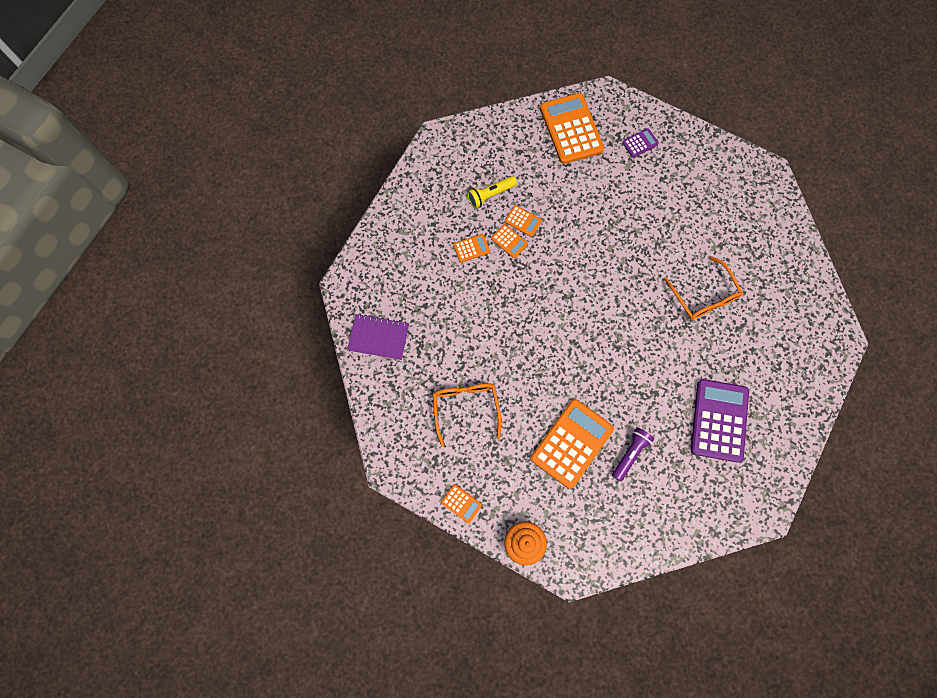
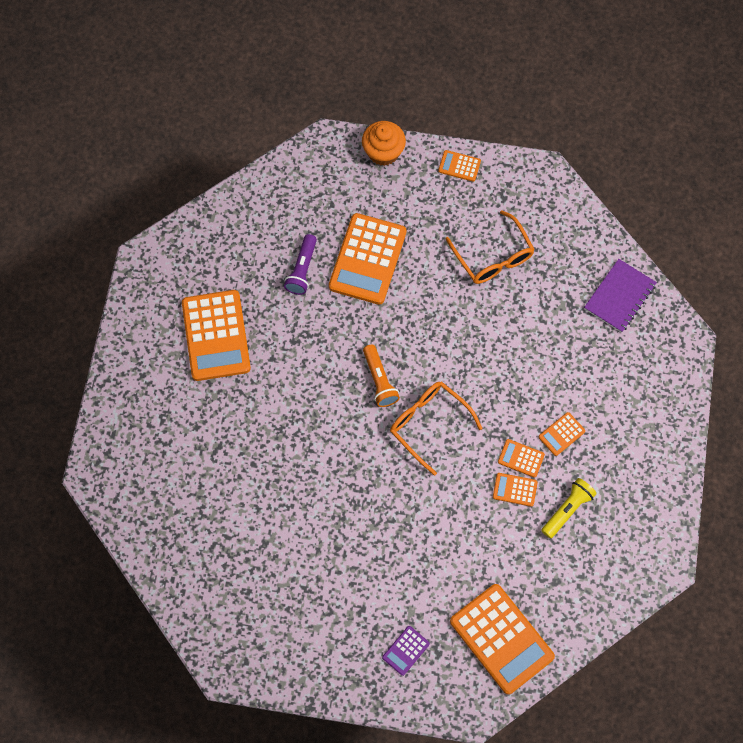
camera: 160 degrees right, 5 degrees down
purple notebook [347,314,409,360] -> purple notebook turned 45 degrees counterclockwise [584,259,657,333]
orange glasses [664,256,743,320] -> orange glasses moved to [390,381,483,475]
purple calculator [691,379,749,462] -> orange calculator [182,290,251,381]
none -> orange flashlight [363,344,400,407]

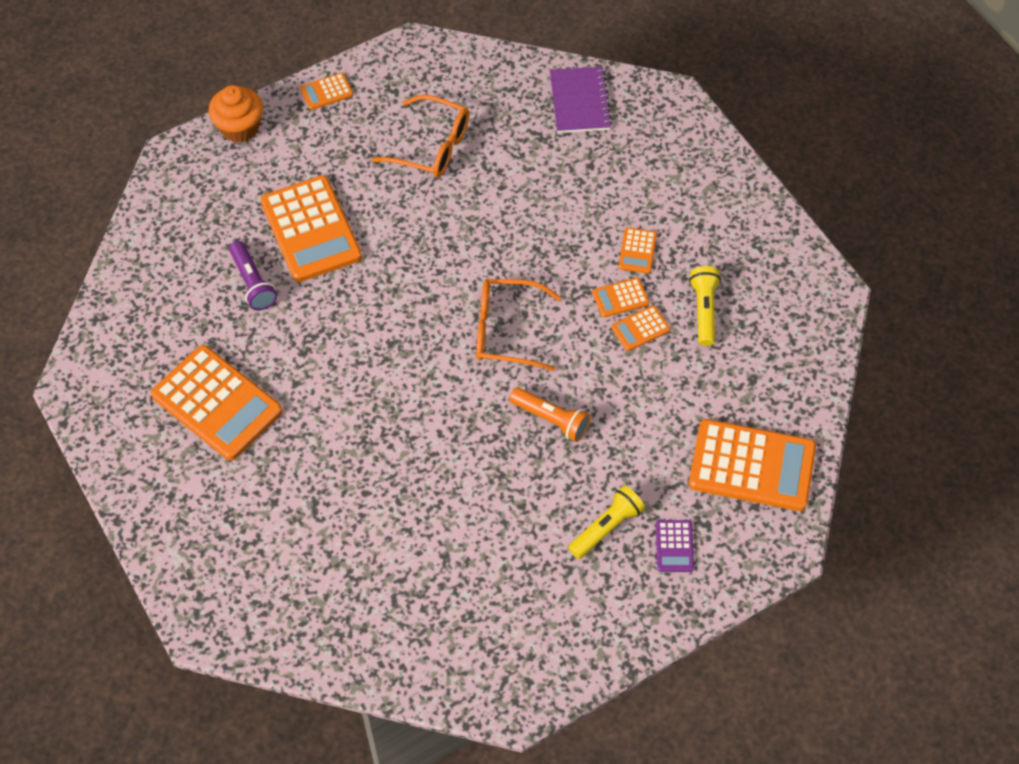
camera: 40 degrees left, 10 degrees down
orange flashlight [363,344,400,407] -> orange flashlight moved to [509,387,590,442]
none -> yellow flashlight [568,486,645,559]

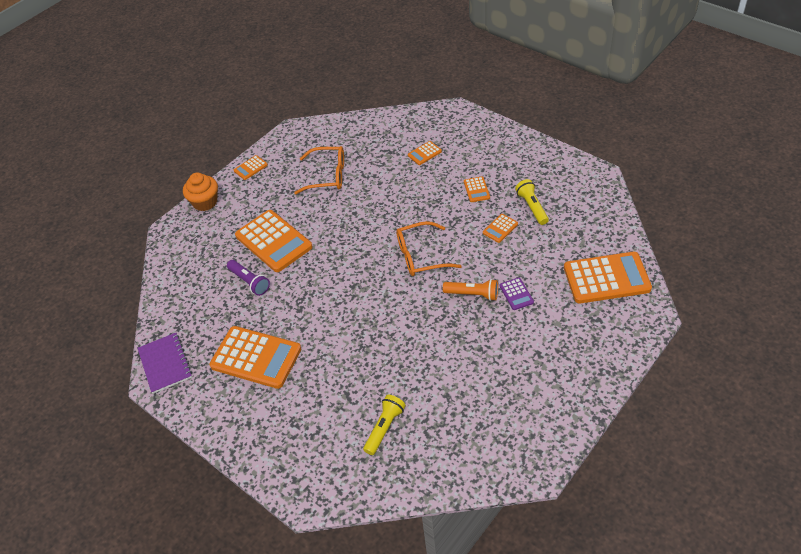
camera: 15 degrees left, 10 degrees down
purple notebook [550,67,612,133] -> purple notebook moved to [137,333,192,394]
yellow flashlight [568,486,645,559] -> yellow flashlight moved to [363,395,406,455]
orange calculator [592,277,649,318] -> orange calculator moved to [408,141,442,165]
purple calculator [656,520,694,572] -> purple calculator moved to [500,278,534,310]

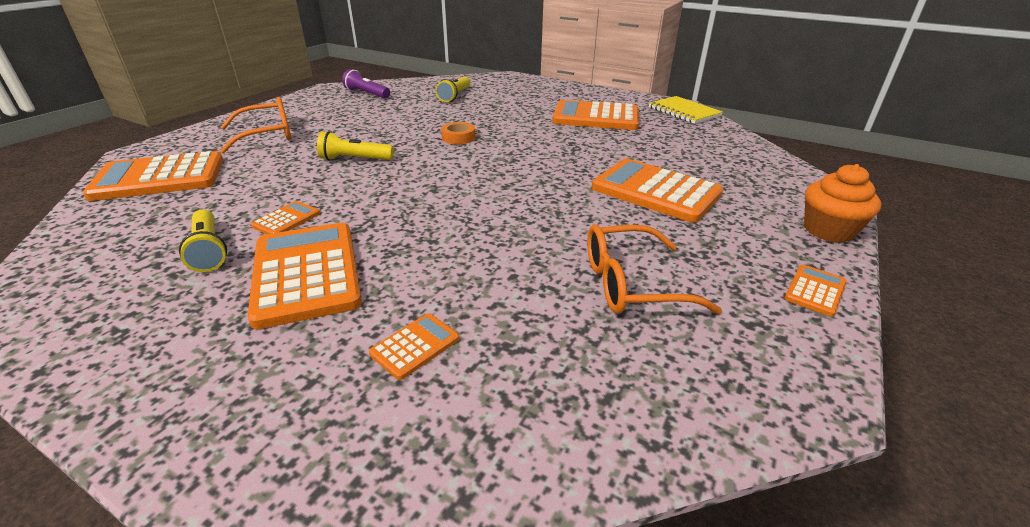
camera: 165 degrees right, 15 degrees down
purple notebook [137,333,192,394] -> yellow notebook [649,96,723,124]
purple flashlight [227,260,270,296] -> purple flashlight moved to [342,69,390,99]
orange glasses [396,221,462,276] -> orange glasses moved to [220,97,291,154]
orange flashlight [443,279,498,301] -> yellow flashlight [317,131,394,160]
orange calculator [464,176,490,202] -> orange calculator [247,223,362,329], size x2.22
purple calculator [500,278,534,310] -> none
none -> orange tape [441,122,475,144]

